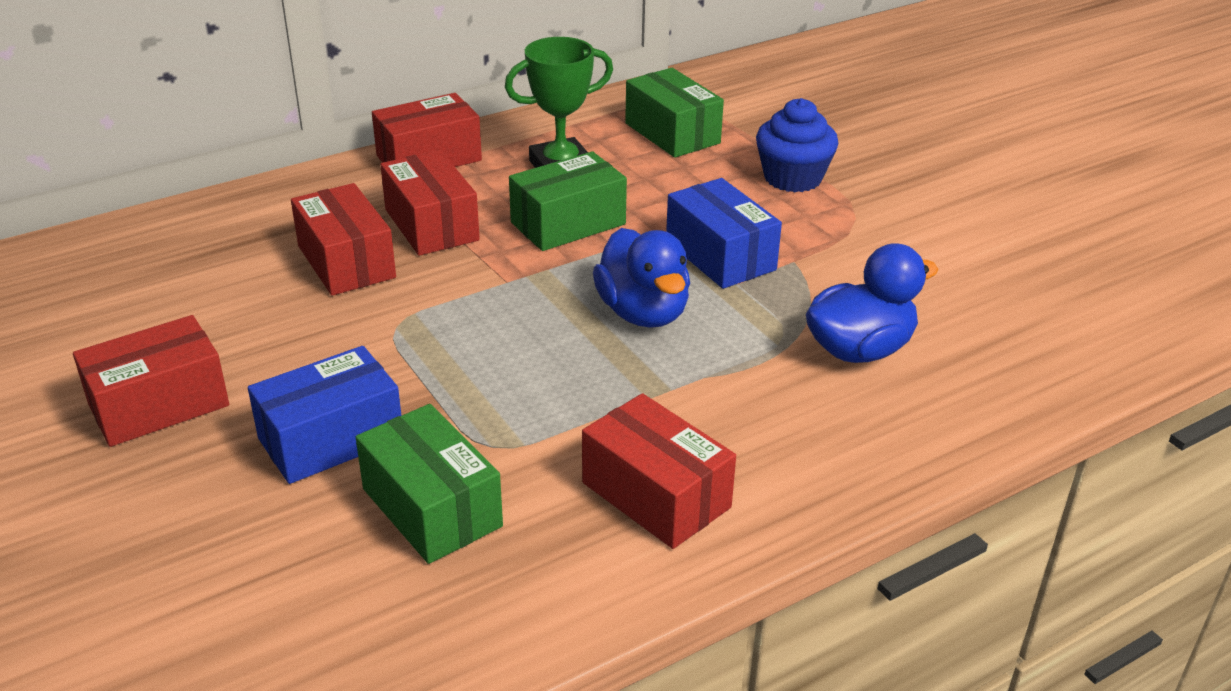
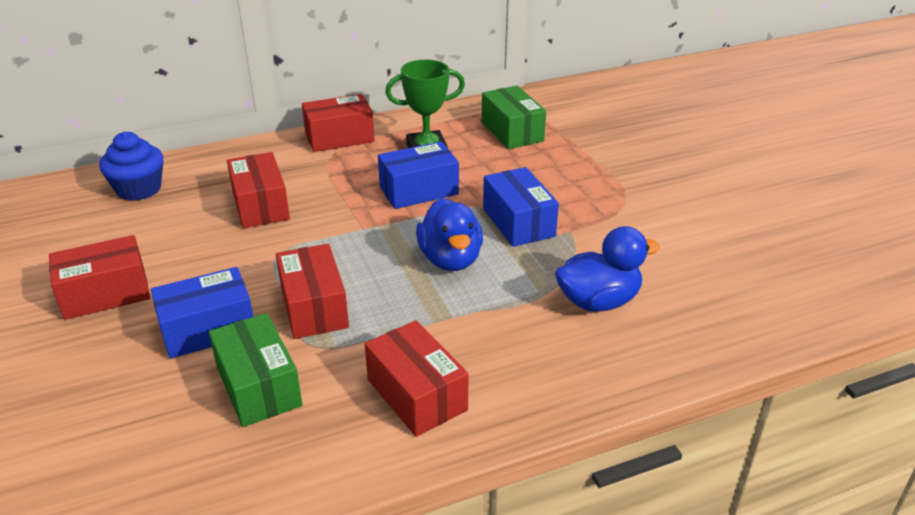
camera: 10 degrees right, 0 degrees up
red box [380,150,480,256] -> red box moved to [276,244,349,339]
green box [509,151,627,251] -> blue box [378,142,459,209]
blue cupcake [756,98,839,192] -> blue cupcake moved to [99,132,163,201]

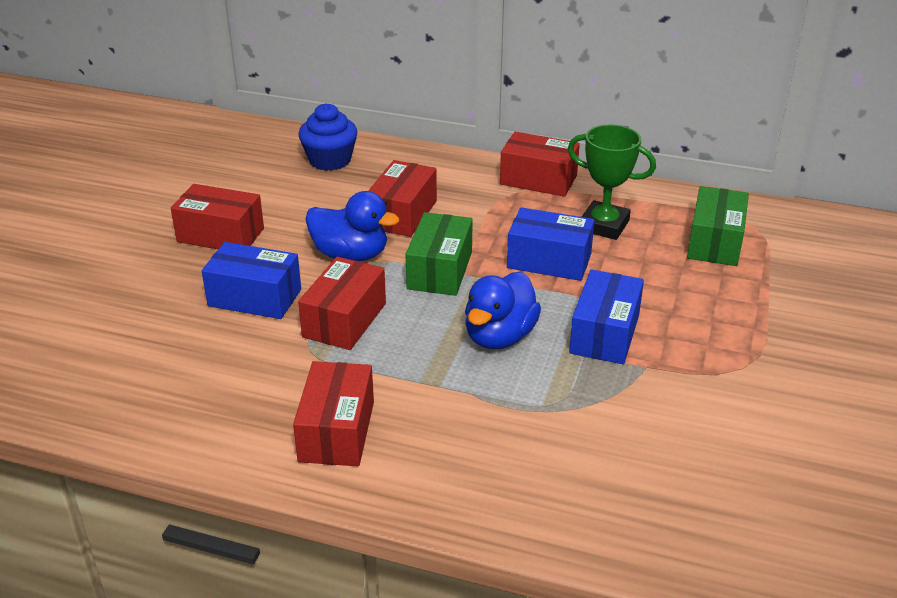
camera: 40 degrees right, 0 degrees up
green box [209,313,303,427] -> green box moved to [406,212,473,296]
blue duck [555,226,660,312] -> blue duck moved to [305,191,400,261]

